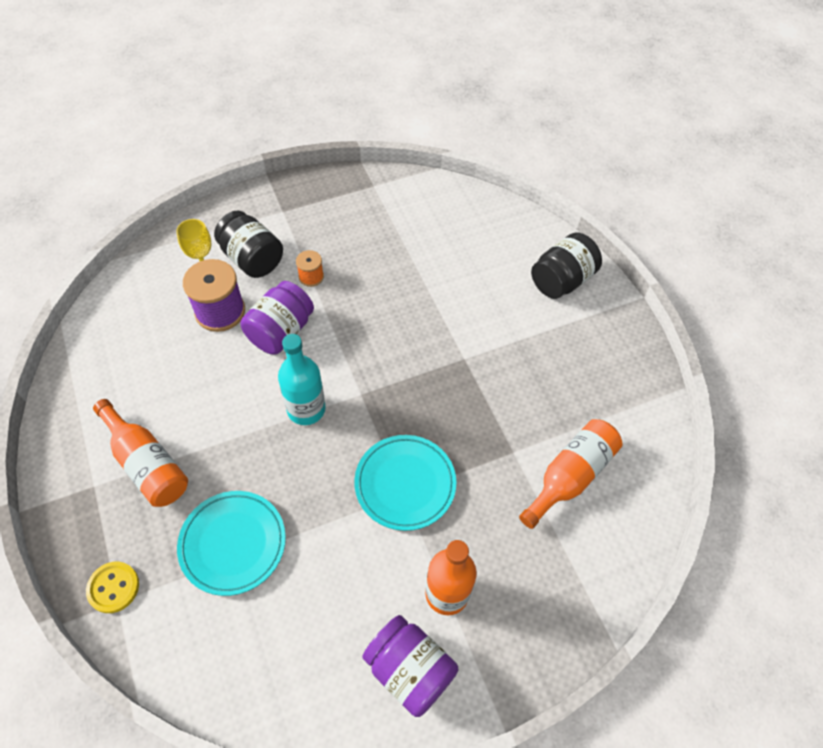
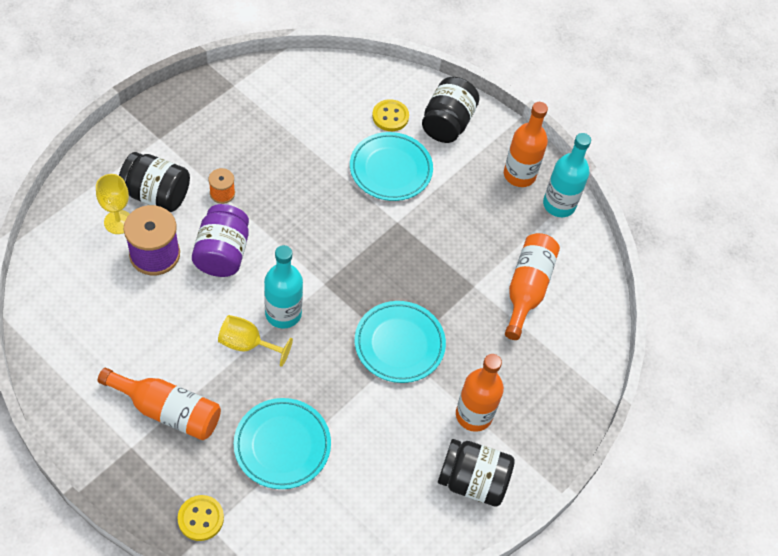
camera: 30 degrees left, 0 degrees up
purple jar [362,615,458,717] -> black jar [438,439,515,506]
none -> yellow goblet [218,315,293,367]
none -> turquoise plate [350,132,433,201]
none -> yellow button [372,99,409,131]
none -> orange bottle [504,102,548,187]
none -> turquoise bottle [543,133,591,217]

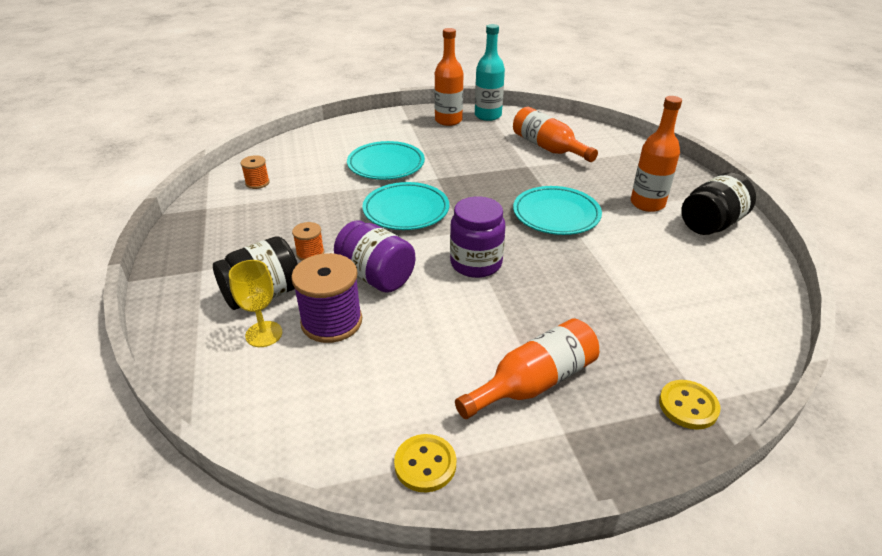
camera: 50 degrees left, 20 degrees down
yellow goblet [218,315,293,367] -> none
turquoise plate [234,398,331,489] -> turquoise plate moved to [362,182,449,230]
turquoise bottle [264,245,303,328] -> purple jar [450,196,505,278]
yellow button [372,99,409,131] -> yellow button moved to [394,434,456,492]
black jar [422,77,479,143] -> none
none -> orange spool [241,155,270,189]

